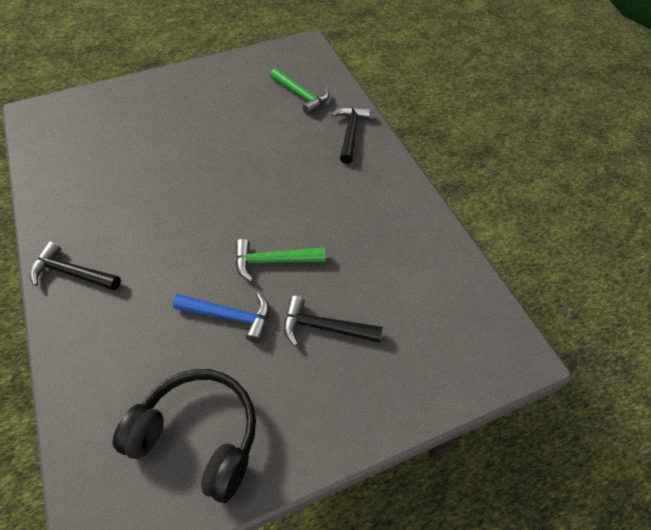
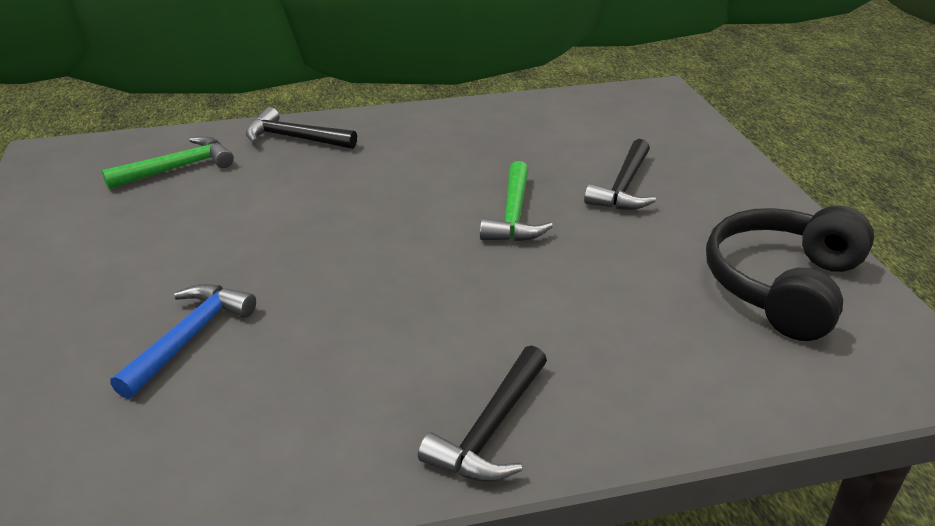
camera: 80 degrees left, 20 degrees down
blue hammer [173,293,269,343] -> blue hammer moved to [111,284,256,399]

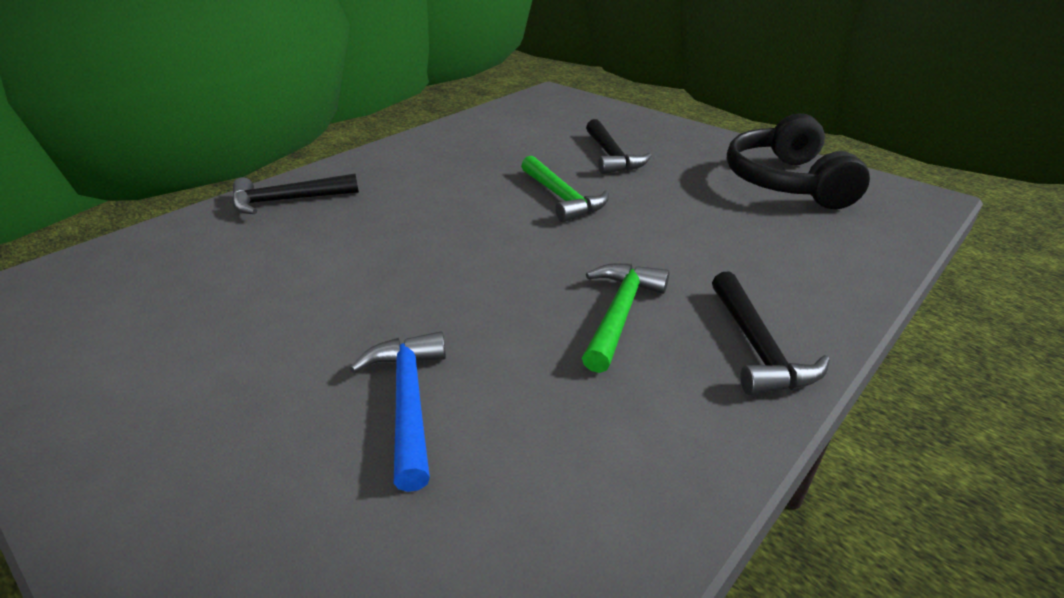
camera: 35 degrees left, 0 degrees up
green hammer [102,136,234,189] -> green hammer moved to [582,263,669,373]

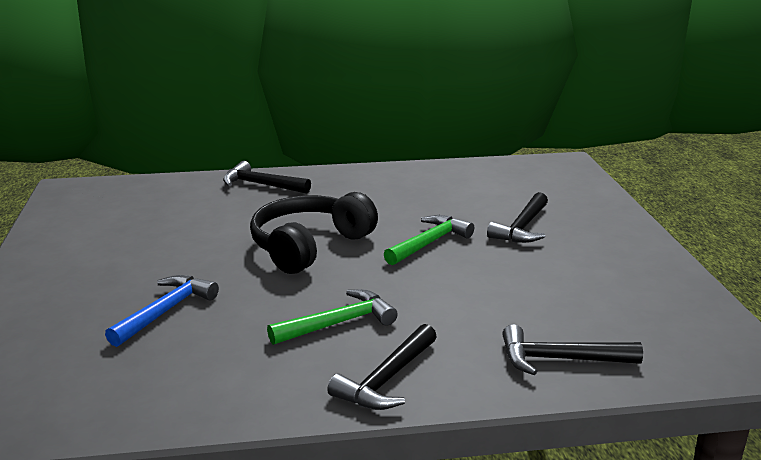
camera: 40 degrees right, 10 degrees down
green hammer [521,156,609,222] -> green hammer turned 150 degrees counterclockwise [384,215,474,265]
black headphones [727,113,870,209] -> black headphones moved to [250,192,378,274]
none -> black hammer [502,324,643,375]

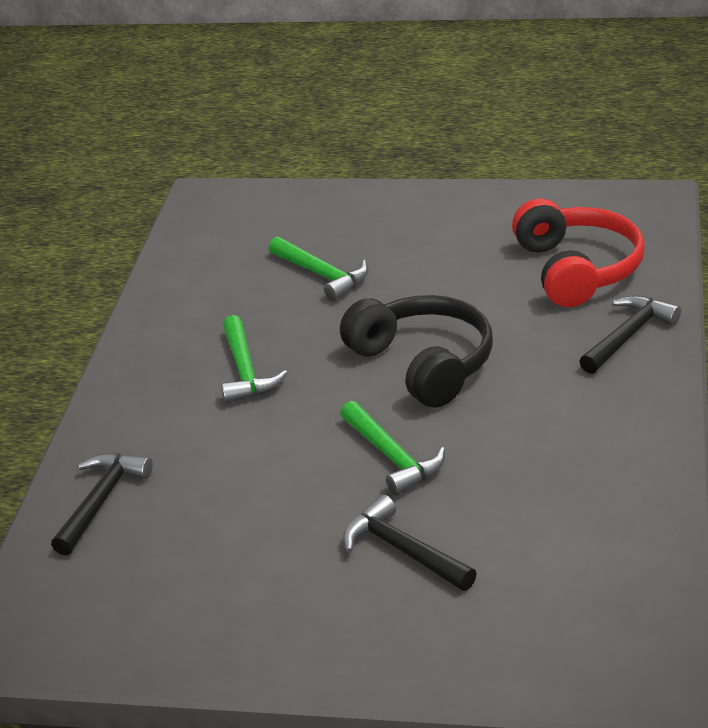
camera: 110 degrees right, 10 degrees up
blue hammer [105,275,219,347] -> green hammer [269,236,369,301]
black hammer [327,324,437,410] -> none
none -> red headphones [512,198,645,307]

